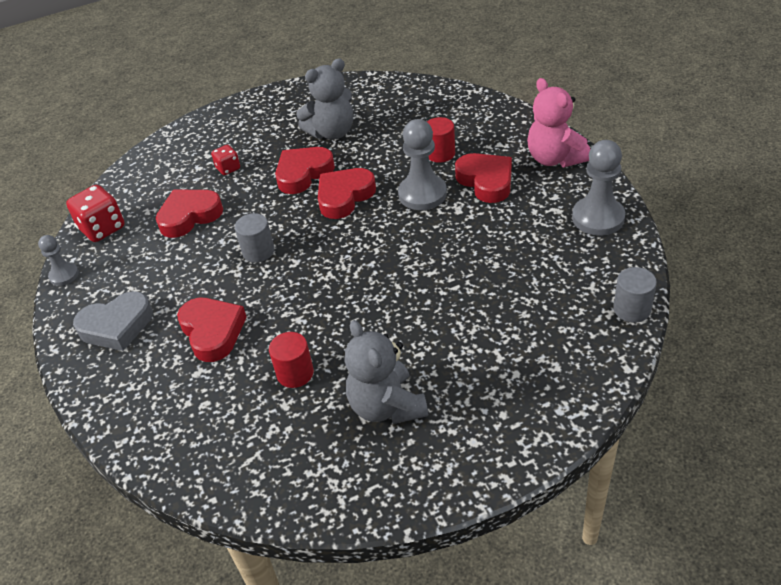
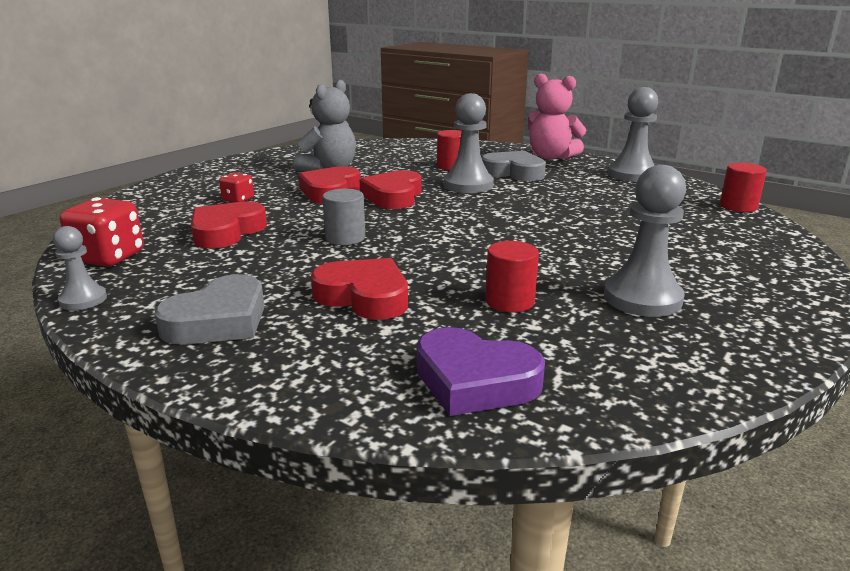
camera: 35 degrees left, 20 degrees down
grey teddy bear [345,320,428,424] -> grey pawn [604,165,686,317]
red heart [455,153,512,203] -> grey heart [481,151,546,181]
grey cylinder [613,267,657,323] -> red cylinder [720,163,767,212]
none -> purple heart [417,327,545,416]

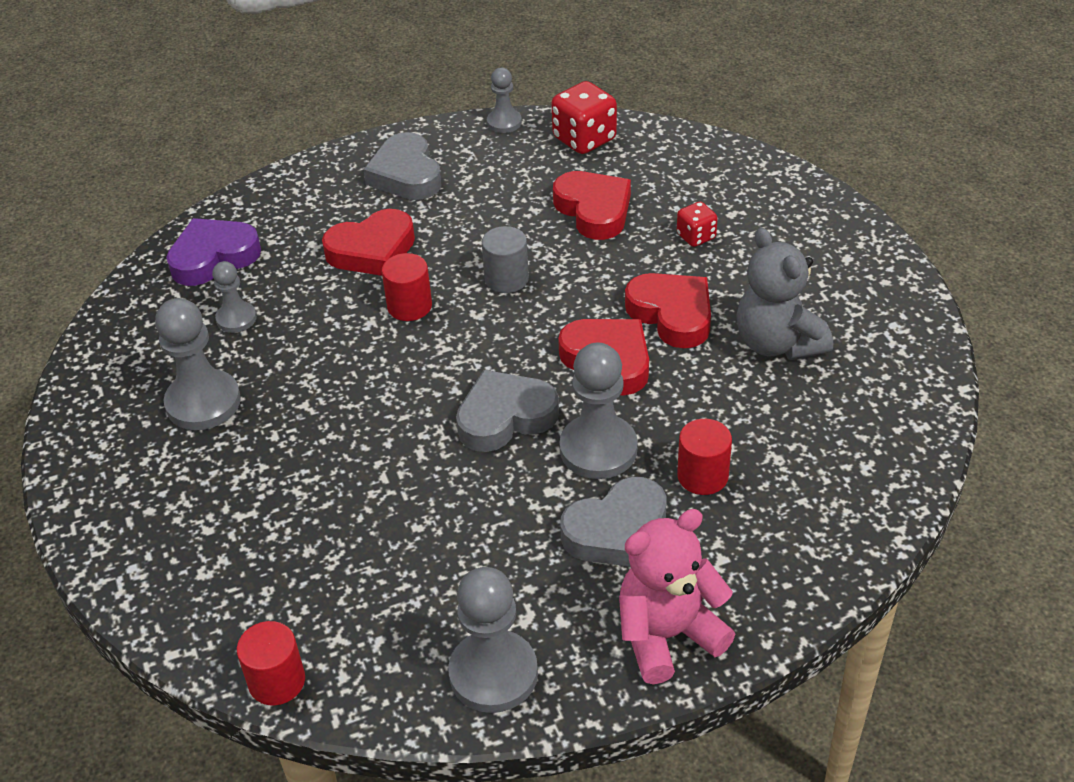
camera: 125 degrees right, 20 degrees up
red cylinder [485,241,539,313] -> red cylinder moved to [382,253,432,321]
none -> grey pawn [212,261,257,333]
none -> grey heart [456,370,559,452]

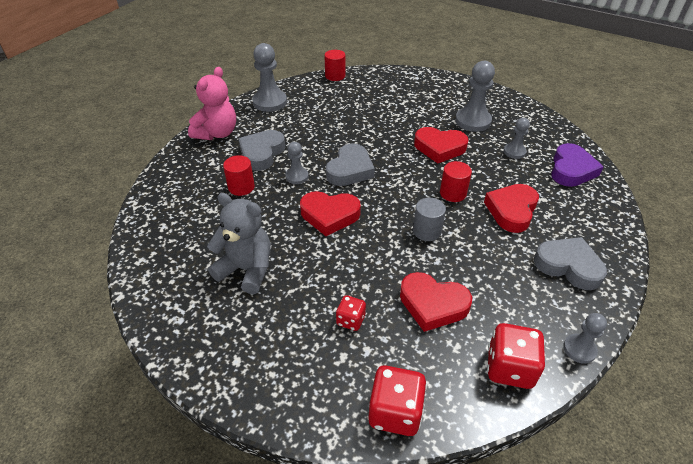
camera: 140 degrees right, 0 degrees up
grey pawn [559,342,638,479] -> grey pawn [285,142,309,184], size x0.57
red heart [625,273,711,348] -> red heart moved to [414,127,468,164]
none -> red dice [368,365,427,436]

